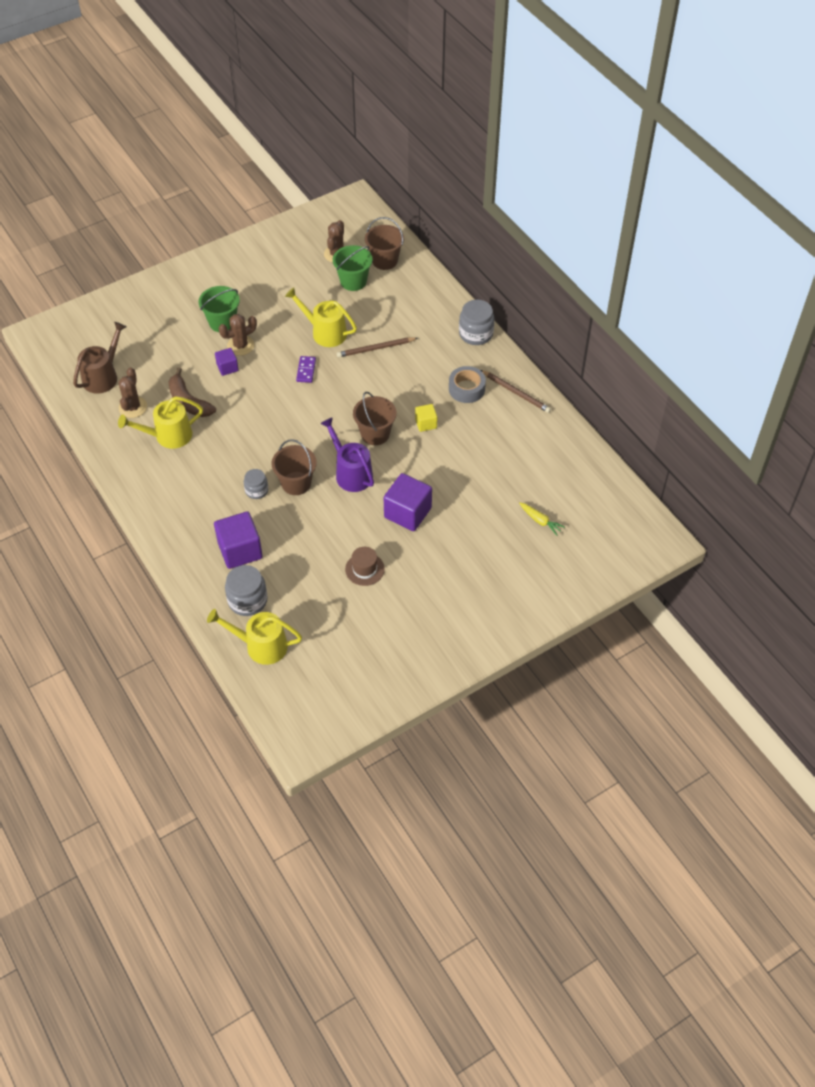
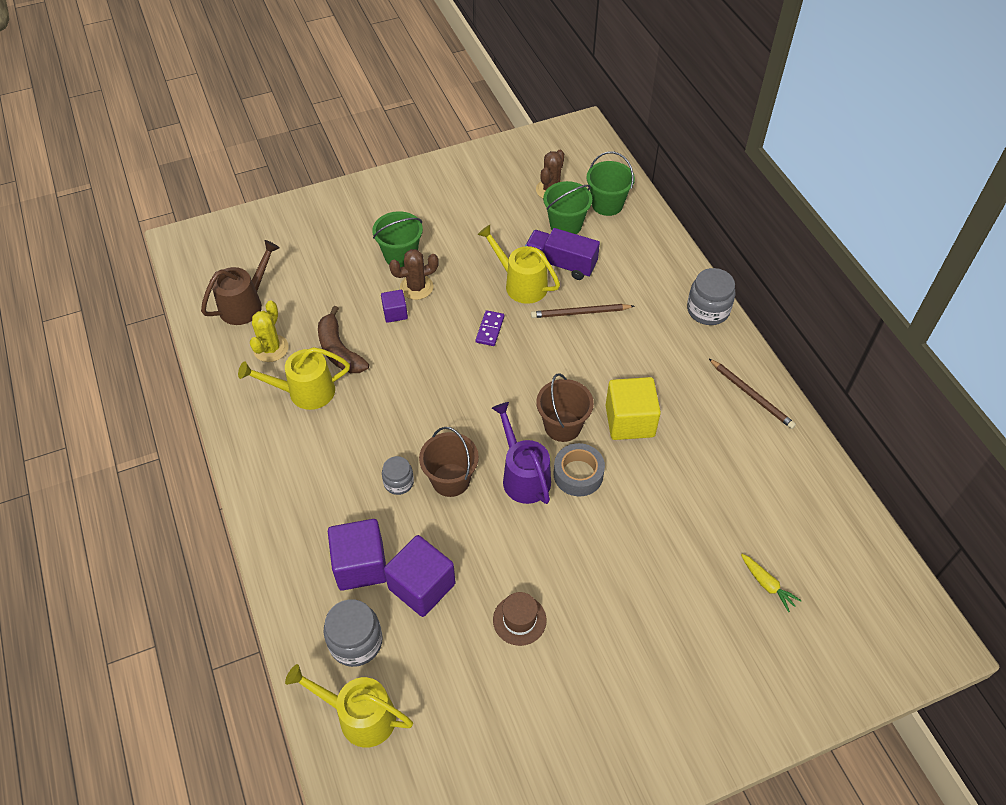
camera: 10 degrees right, 0 degrees up
brown cactus [119,368,147,418] -> yellow cactus [250,300,288,362]
brown bucket [365,217,404,270] -> green bucket [586,151,635,216]
purple cube [384,473,432,531] -> purple cube moved to [384,535,455,617]
yellow cube [415,404,437,432] -> yellow cube [605,377,661,440], size x1.86
grey tape [449,366,486,403] -> grey tape moved to [554,443,605,496]
none -> purple truck [525,228,600,280]

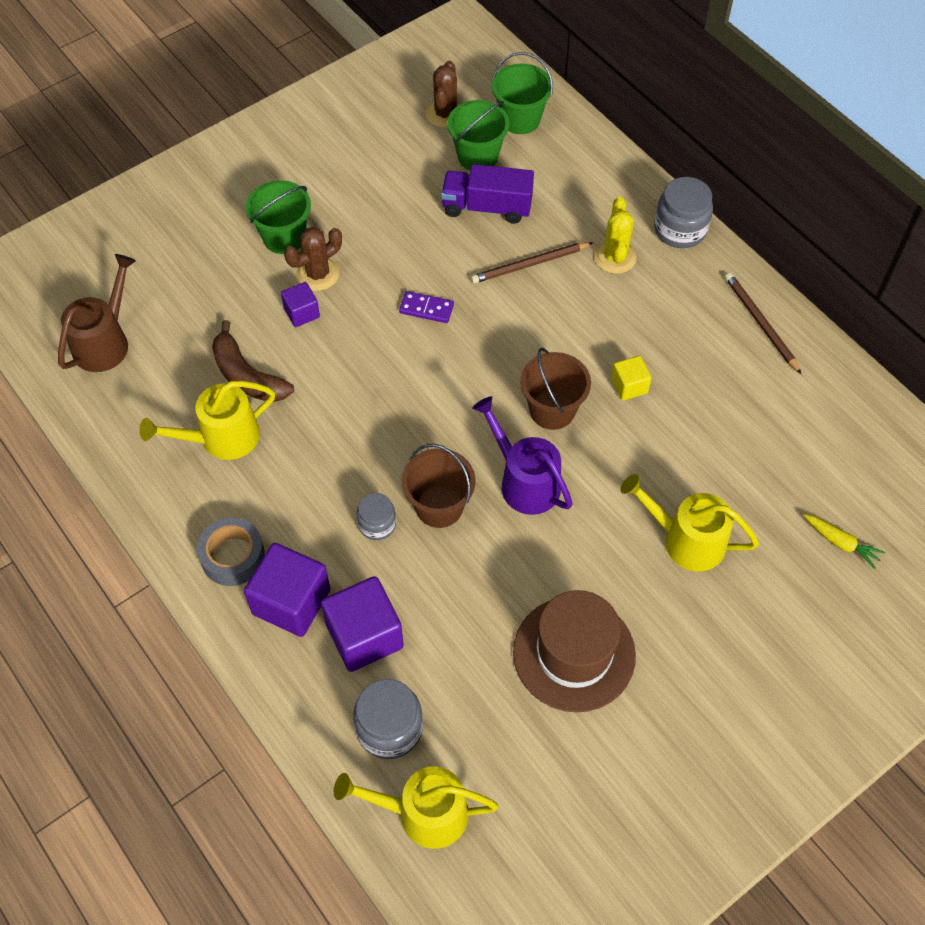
camera: 15 degrees left, 5 degrees up
yellow cactus [250,300,288,362] -> yellow cactus moved to [594,197,637,274]
purple cube [384,535,455,617] -> purple cube moved to [244,543,330,637]
purple domino [475,310,504,346] -> purple domino turned 75 degrees counterclockwise [399,291,454,323]
yellow watering can [477,225,560,304] -> yellow watering can moved to [620,474,759,572]
brown hat [493,592,547,646] -> brown hat [513,590,636,712], size x1.88
grey tape [554,443,605,496] -> grey tape moved to [197,517,265,586]
yellow cube [605,377,661,440] -> yellow cube [611,356,651,401], size x0.54
brown pencil [708,358,796,429] -> brown pencil turned 150 degrees counterclockwise [725,273,801,374]

